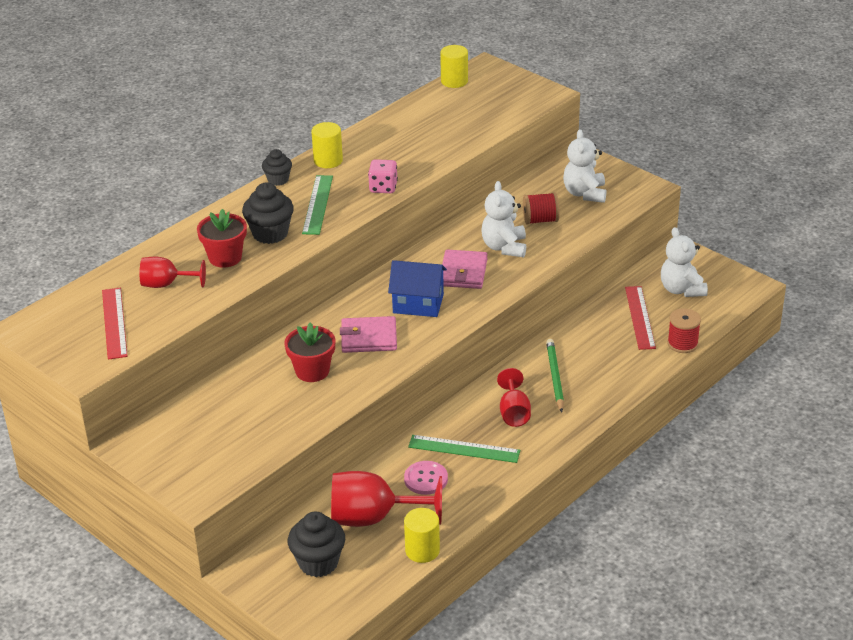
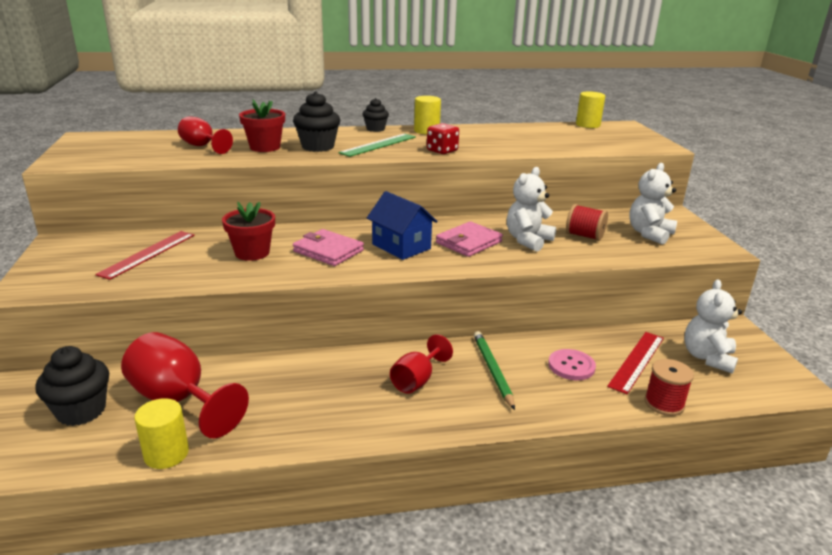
camera: 35 degrees right, 10 degrees down
red ruler [102,288,128,360] -> red ruler moved to [95,231,195,280]
pink dice [368,159,398,193] -> red dice [427,123,459,154]
pink button [404,461,448,495] -> pink button moved to [548,349,596,380]
green ruler [408,435,520,463] -> none
green pencil [546,339,564,412] -> green pencil turned 45 degrees counterclockwise [474,331,515,410]

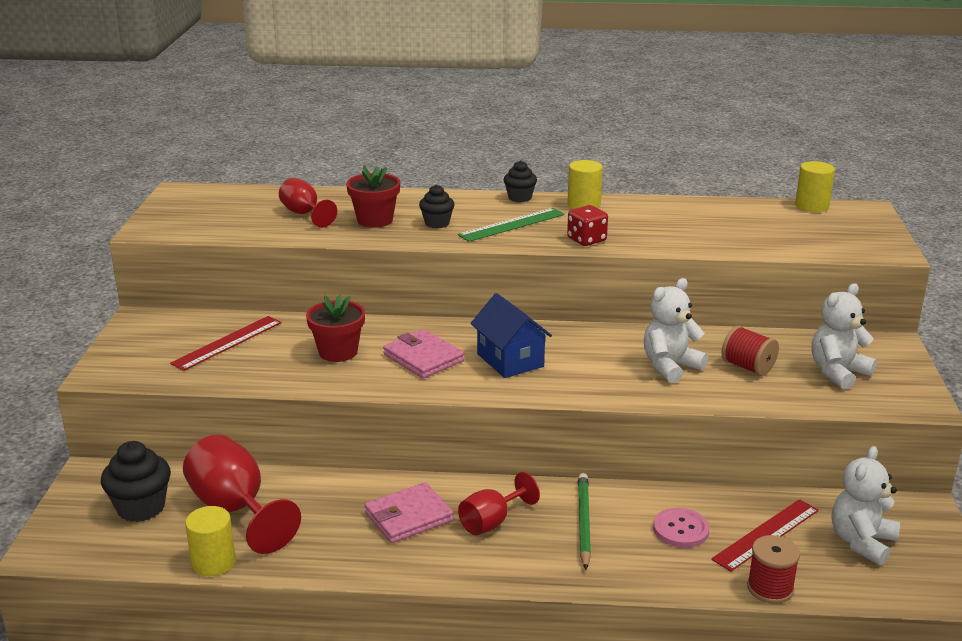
camera: 15 degrees right, 0 degrees up
black cupcake [293,91,340,152] -> black cupcake [419,184,455,228], size x0.62
pink wallet [436,221,503,257] -> pink wallet moved to [365,482,454,543]

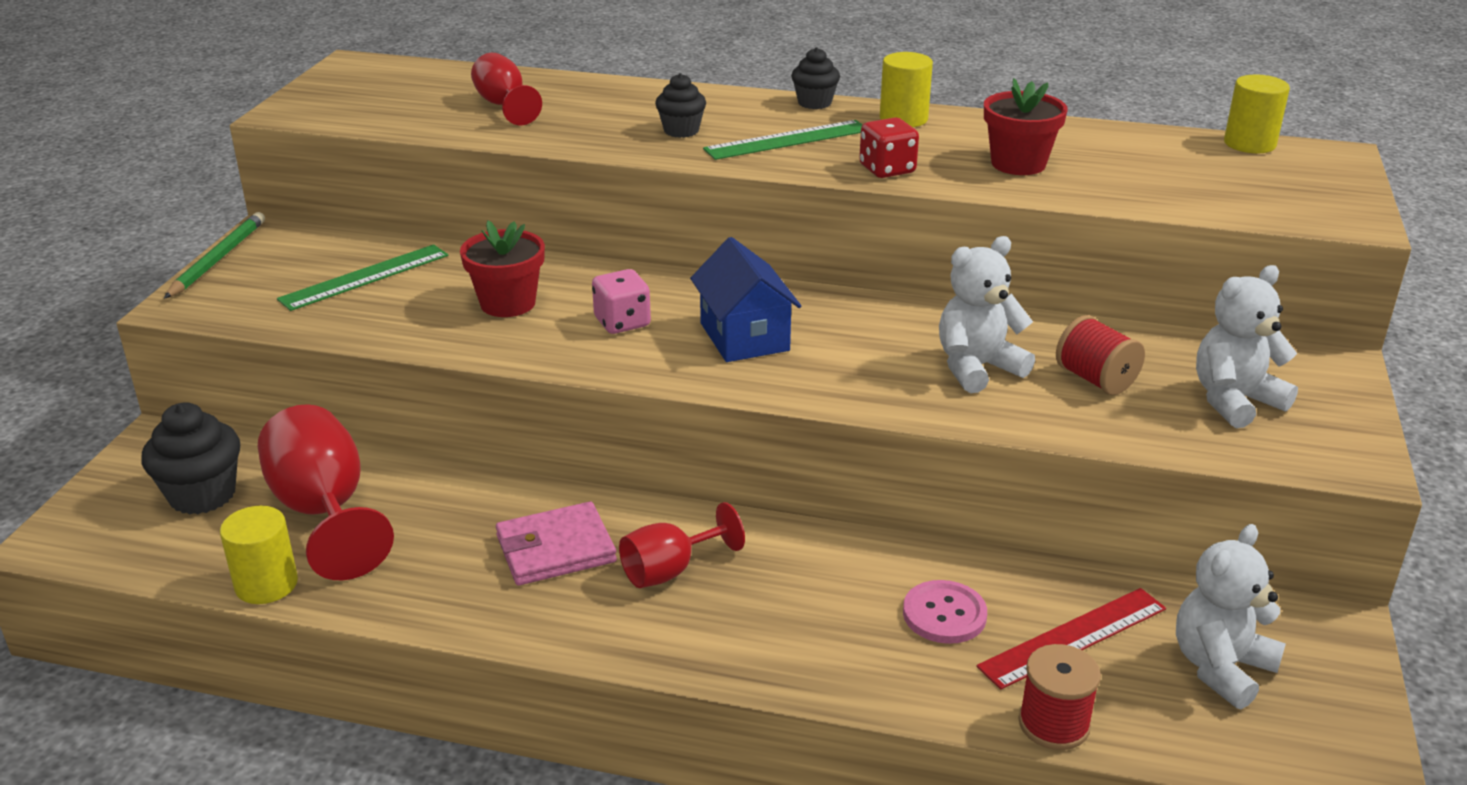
camera: 10 degrees right, 5 degrees up
red ruler [170,316,282,371] -> green ruler [277,244,448,311]
red flower pot [346,165,400,228] -> red flower pot moved to [984,78,1068,175]
pink wallet [383,329,464,379] -> pink dice [592,269,651,334]
green pencil [578,473,591,570] -> green pencil moved to [164,212,265,299]

